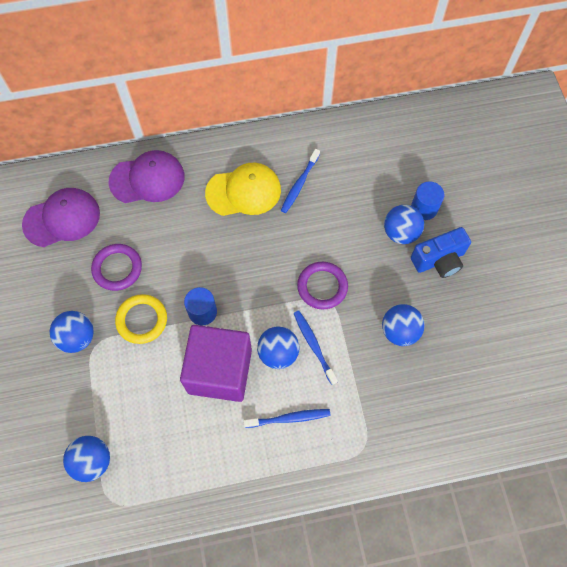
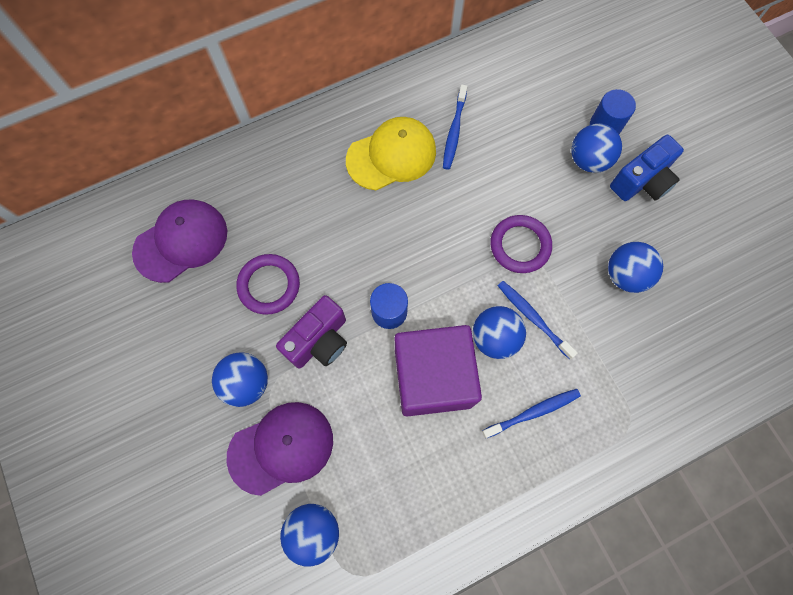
camera: 15 degrees left, 5 degrees up
purple cap [109,150,184,203] -> purple cap moved to [226,402,333,496]
yellow ring [115,294,167,344] -> purple camera [276,295,347,368]

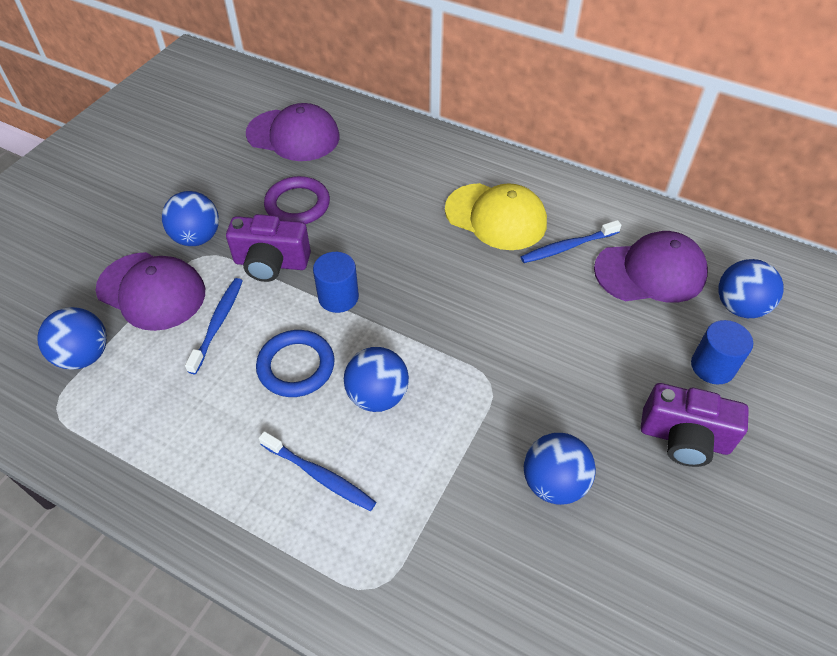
camera: 55 degrees right, 20 degrees down
purple cube [395,325,482,417] -> blue ring [256,330,335,397]
purple ring [490,215,552,273] -> none
blue toothbrush [498,281,578,359] -> blue toothbrush moved to [185,278,243,374]
blue ball [572,124,622,173] -> blue ball moved to [718,259,784,318]
blue camera [610,135,684,201] -> purple camera [641,383,749,467]
none -> purple cap [594,231,708,303]

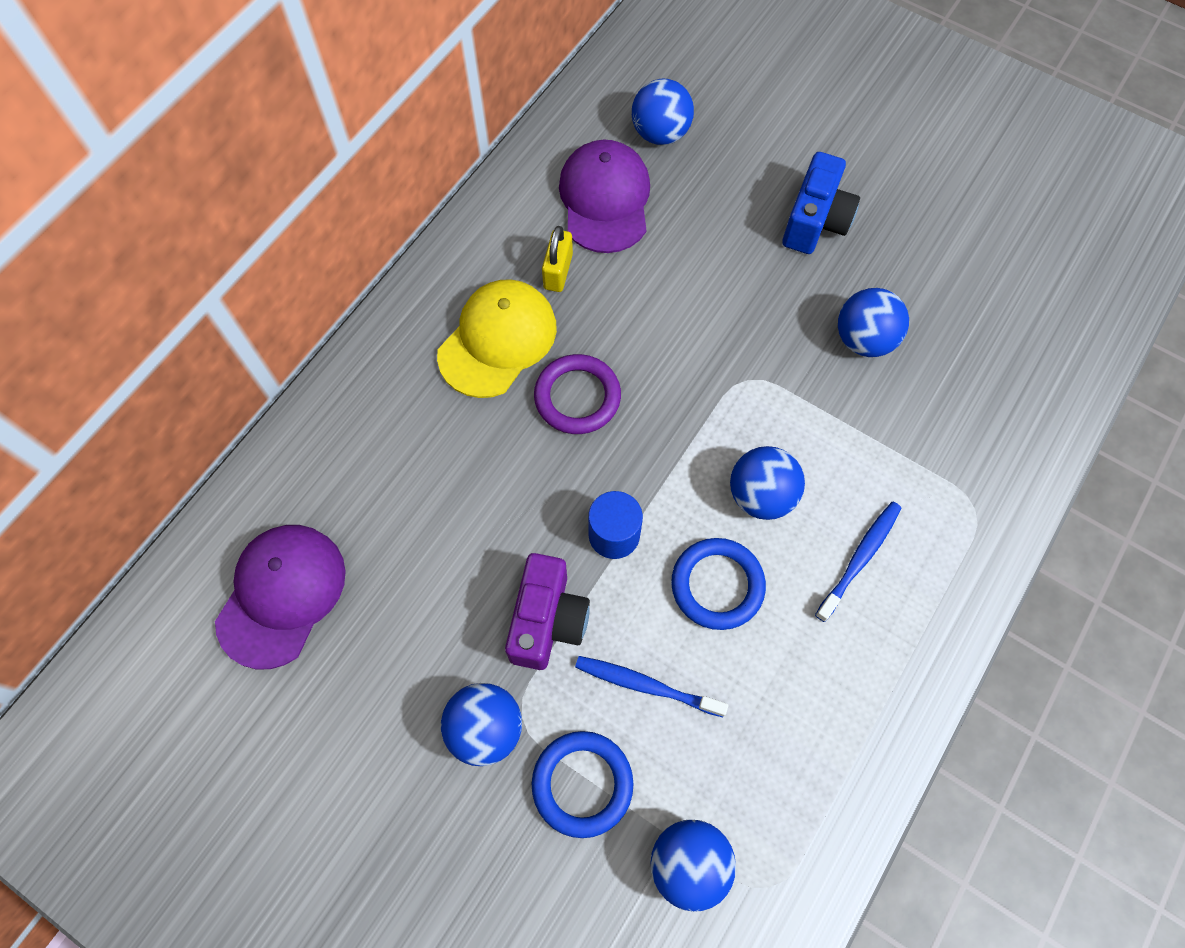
camera: 85 degrees left, 15 degrees up
purple cap [96,252,205,331] -> blue ring [532,731,634,838]
purple ring [264,176,330,224] -> purple ring moved to [534,354,621,434]
blue toothbrush [521,220,621,263] -> yellow padlock [542,226,573,292]
purple camera [641,383,749,467] -> blue camera [782,152,860,254]
blue cylinder [691,320,753,384] -> none

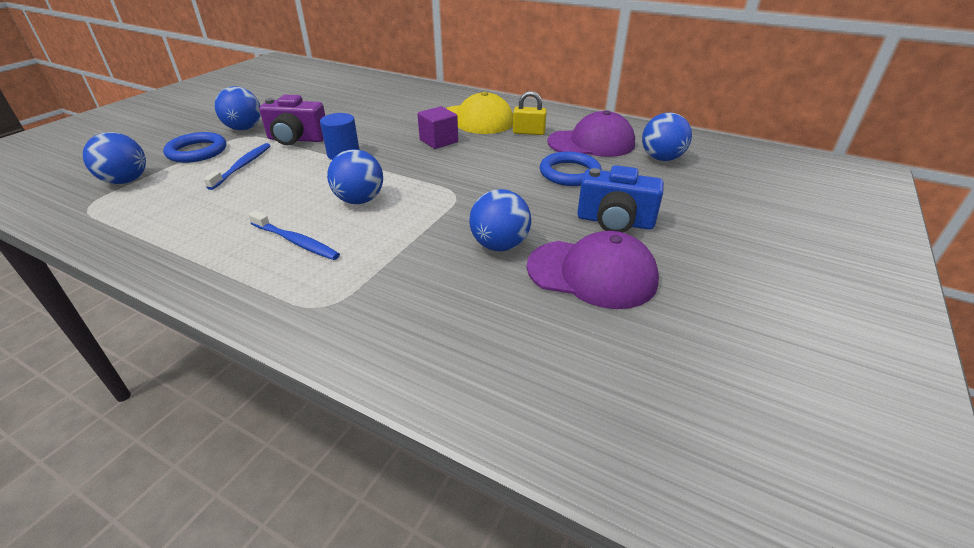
camera: 85 degrees right, 30 degrees down
purple cap [215,525,346,670] -> purple cap moved to [527,231,659,309]
purple ring [534,354,621,434] -> purple cube [417,106,458,149]
blue ring [671,538,766,630] -> blue ring moved to [540,152,602,186]

